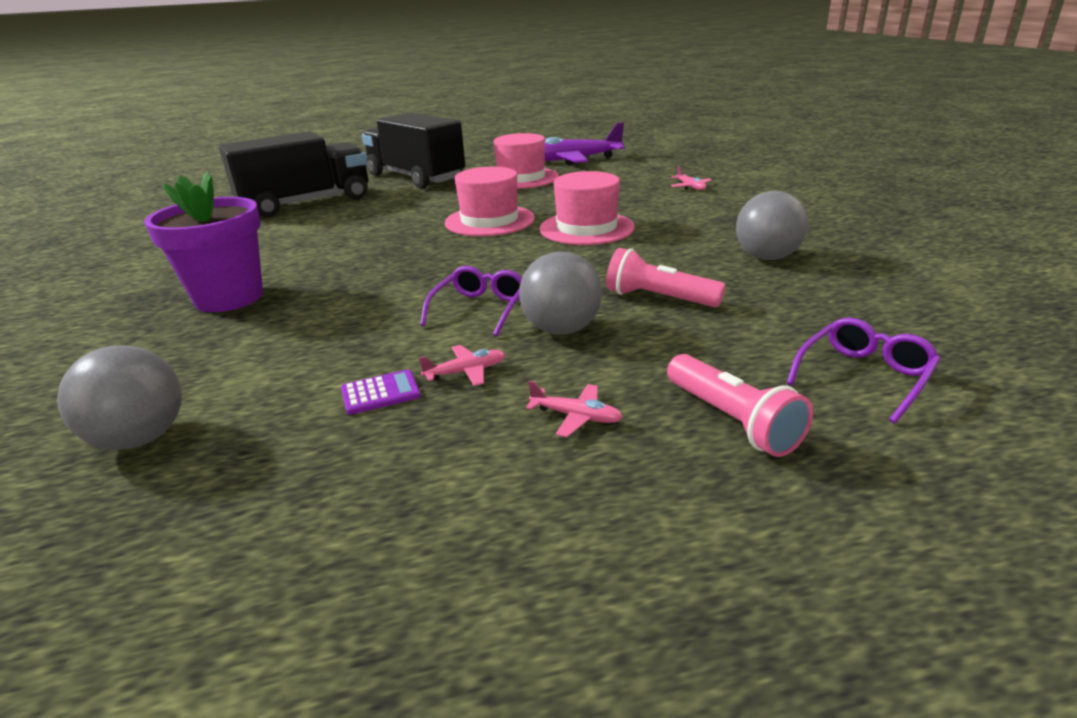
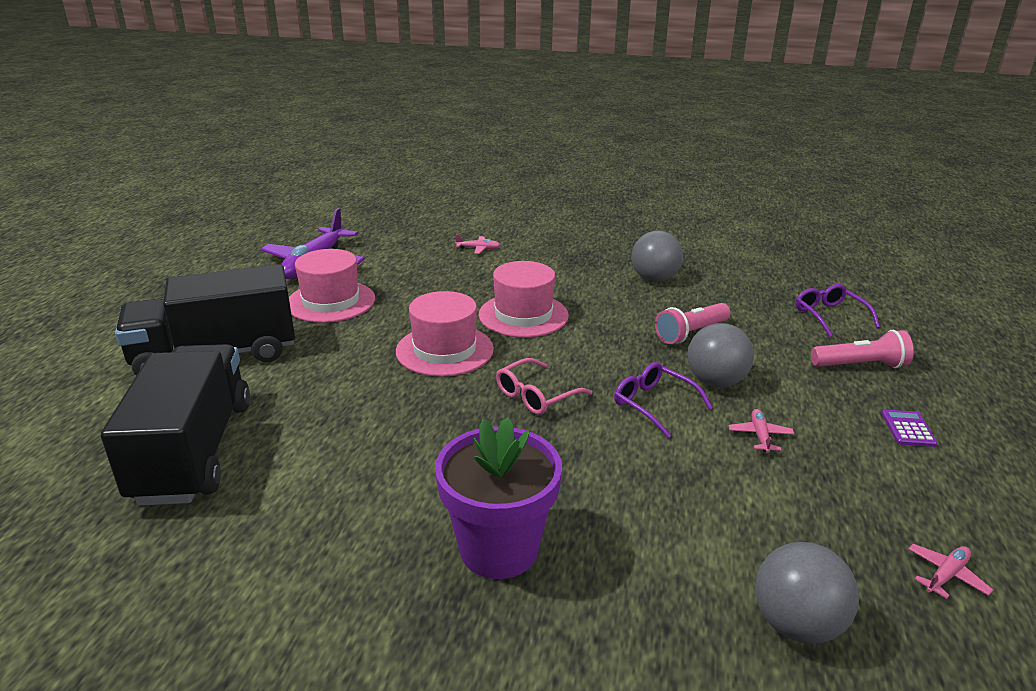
camera: 65 degrees left, 0 degrees up
purple calculator [341,370,421,415] -> purple calculator moved to [882,410,937,447]
pink plane [526,381,623,437] -> pink plane moved to [908,544,993,599]
none -> pink glasses [496,358,592,415]

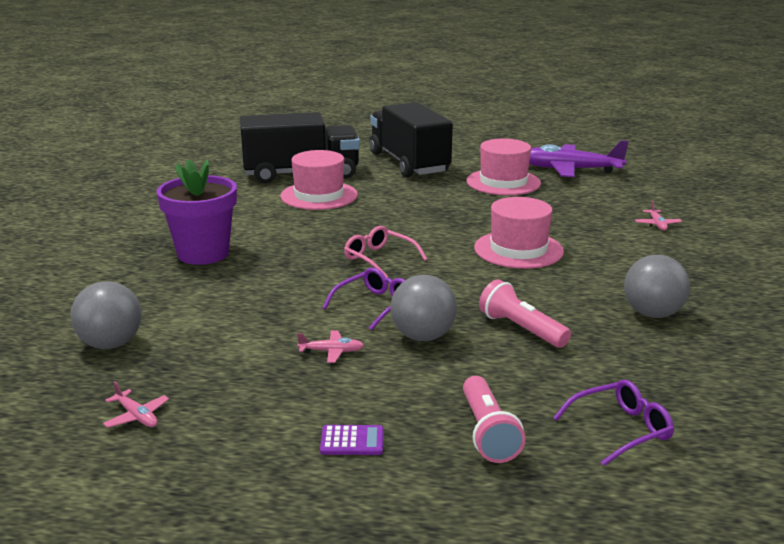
camera: 85 degrees right, 5 degrees down
pink hat [396,291,494,377] -> pink hat moved to [280,150,358,210]

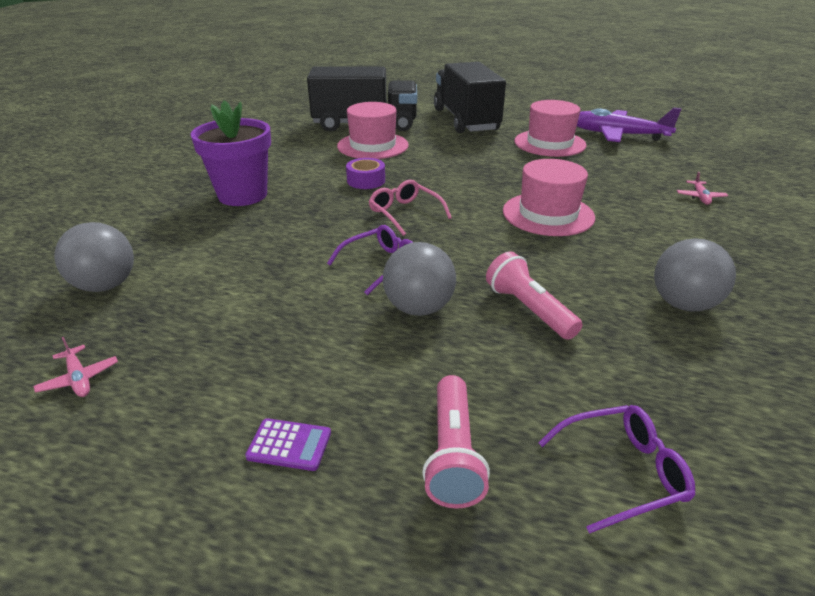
camera: 10 degrees right, 10 degrees up
pink plane [297,331,364,363] -> none
none -> purple tape [346,158,385,189]

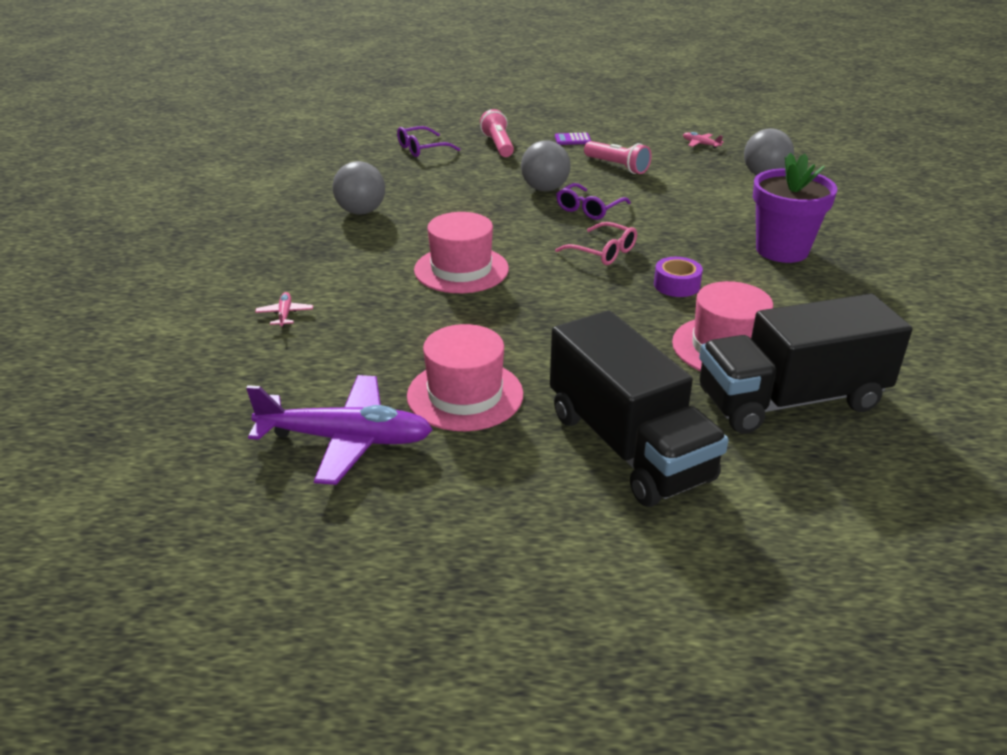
camera: 165 degrees right, 0 degrees up
pink flashlight [486,252,583,340] -> pink flashlight moved to [584,141,651,174]

